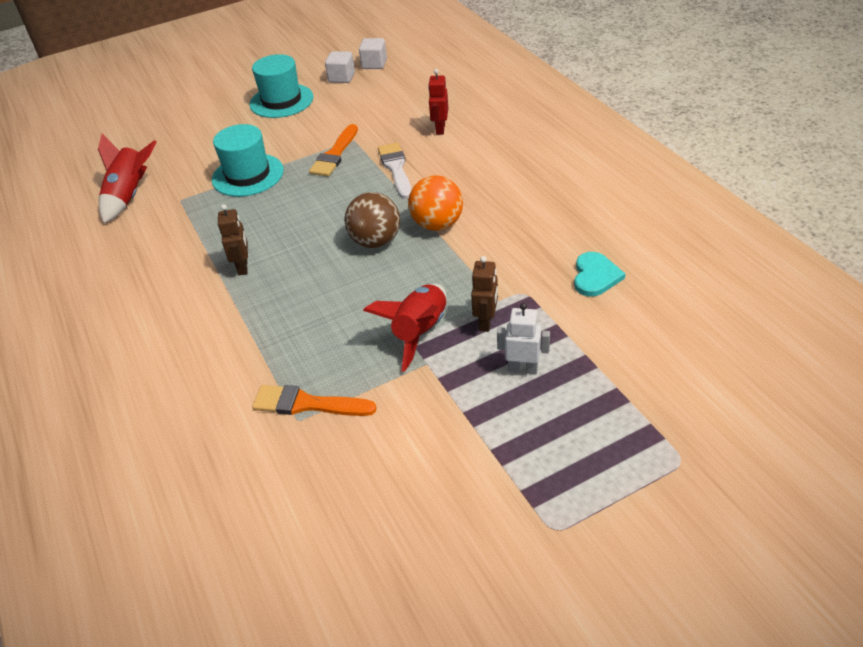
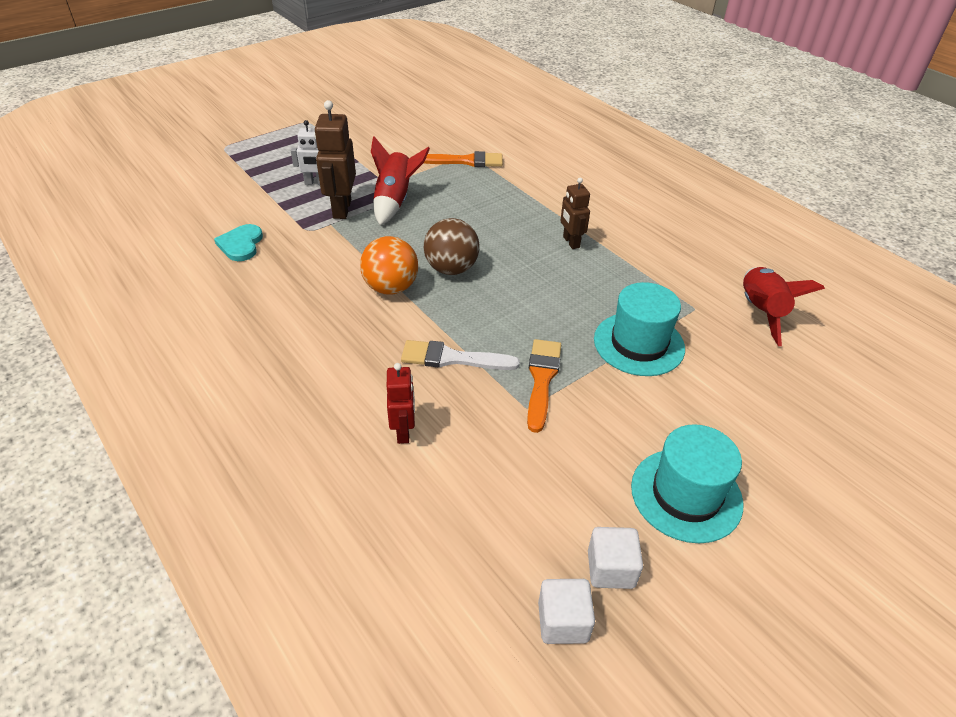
camera: 165 degrees right, 0 degrees up
white brush [378,143,412,199] -> white brush turned 120 degrees clockwise [401,340,520,370]
brown robot [471,256,498,332] -> brown robot [314,100,356,219], size x1.62

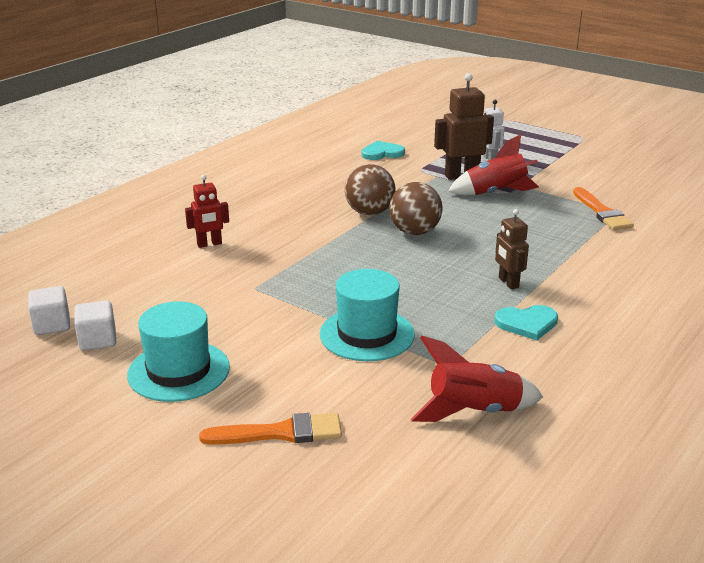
camera: 75 degrees right, 15 degrees down
orange ball [360,236,418,294] -> brown ball [345,164,395,215]
white brush [401,340,520,370] -> none
orange brush [527,339,561,433] -> orange brush moved to [199,413,342,445]
brown robot [560,178,590,249] -> brown robot turned 75 degrees counterclockwise [495,209,529,289]
none -> turquoise heart [494,305,558,341]

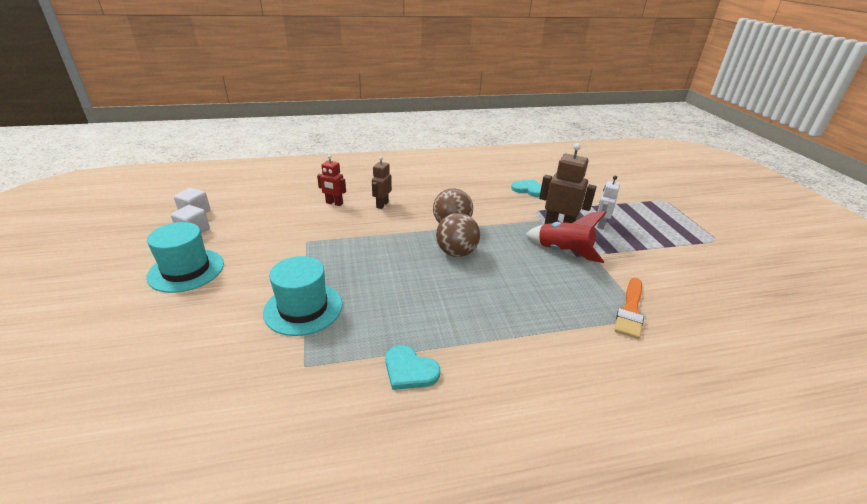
camera: 40 degrees right, 5 degrees up
orange brush [199,413,342,445] -> none
red rocket [411,336,543,422] -> none
brown robot [495,209,529,289] -> brown robot moved to [372,156,392,209]

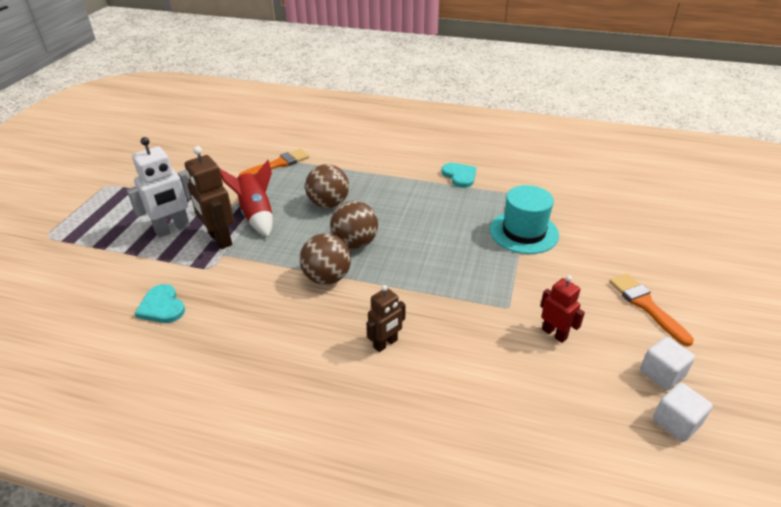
camera: 150 degrees left, 5 degrees up
turquoise hat [146,222,224,293] -> orange brush [609,273,694,346]
red robot [317,155,346,206] -> red robot moved to [540,275,585,343]
white robot [597,176,620,229] -> white robot [127,137,191,238], size x1.62
none -> brown ball [305,164,349,208]

